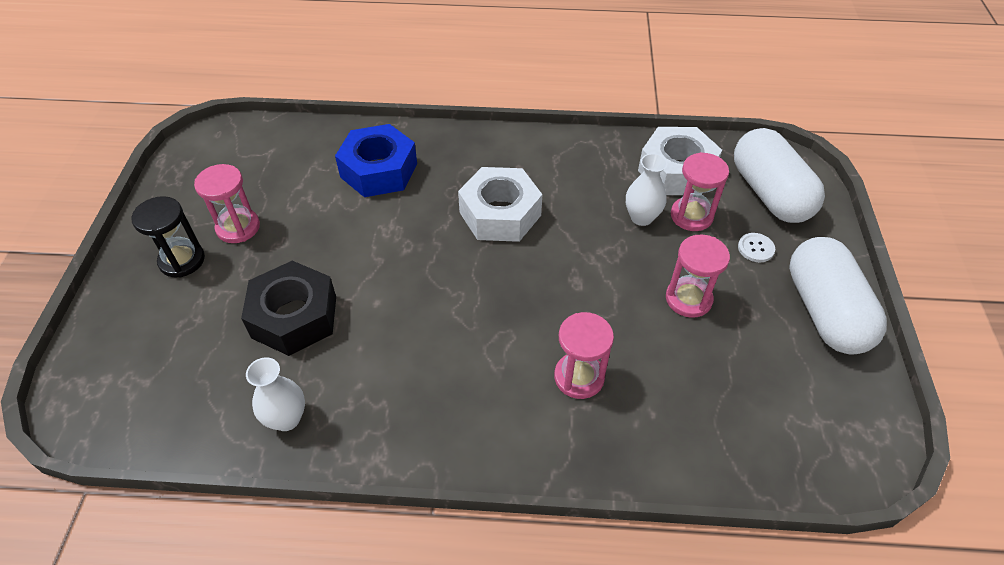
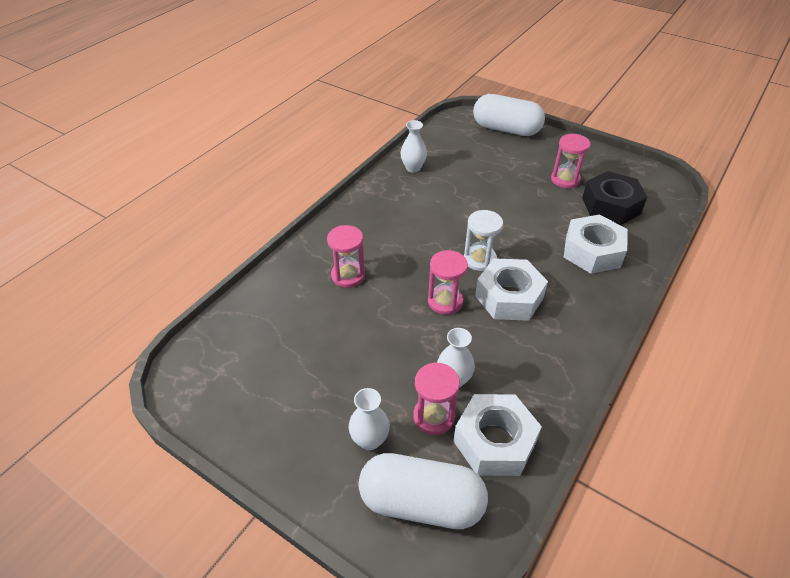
camera: 120 degrees right, 5 degrees down
black hourglass [132,196,205,278] -> none
black nut [241,261,336,356] -> black nut moved to [582,171,648,225]
blue nut [335,124,417,197] -> white nut [564,214,628,274]
pink hourglass [666,235,730,318] -> pink hourglass moved to [428,250,468,315]
white button [738,233,775,262] -> white vase [349,388,390,450]
white capsule [789,237,887,355] -> white capsule moved to [473,94,545,136]
none -> white hourglass [464,210,503,271]

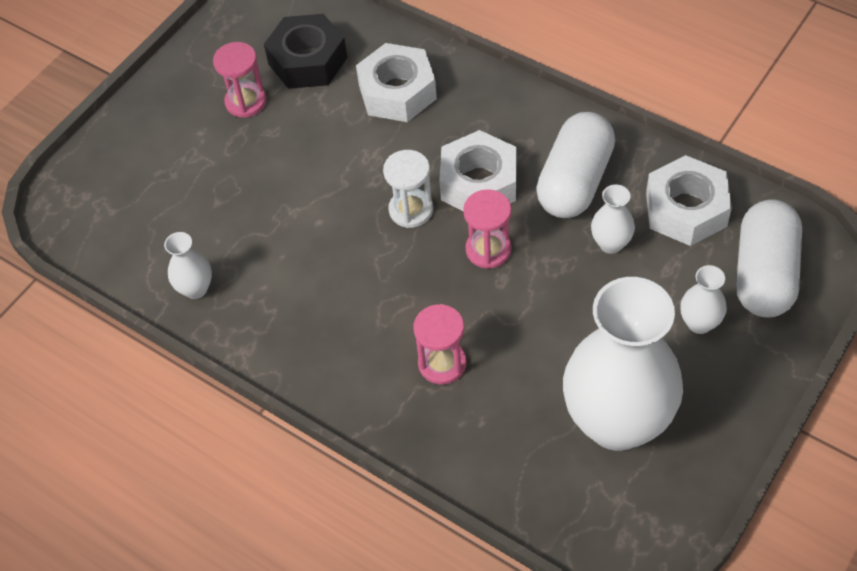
camera: 85 degrees left, 10 degrees up
pink hourglass [413,362,460,435] -> none
white capsule [473,94,545,136] -> white capsule moved to [536,112,615,218]
none -> white vase [563,277,683,451]

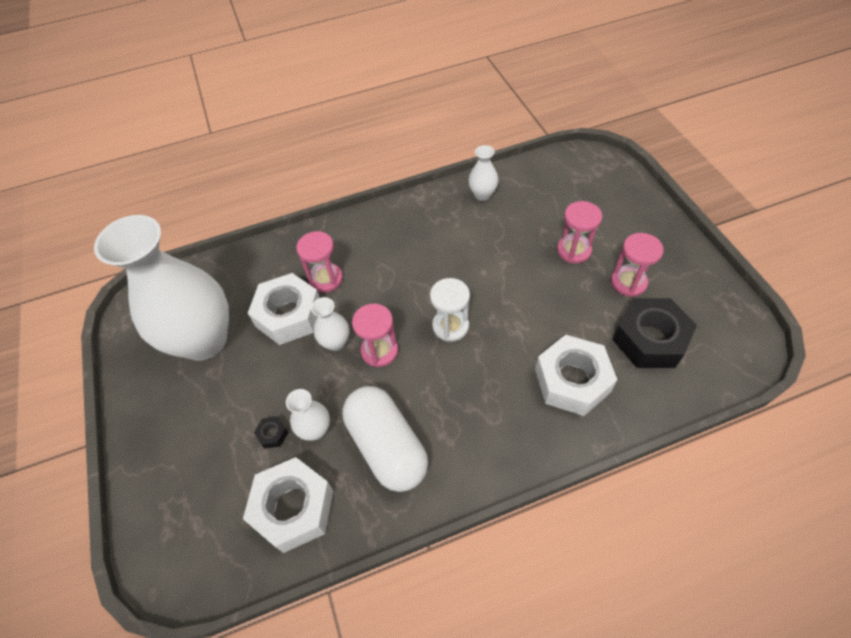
camera: 125 degrees right, 0 degrees up
white nut [439,130,517,211] -> white nut moved to [248,273,320,345]
white vase [680,265,727,334] -> white vase moved to [311,297,349,351]
white capsule [736,199,802,318] -> none
none -> black nut [254,417,289,448]
none -> pink hourglass [557,201,602,264]

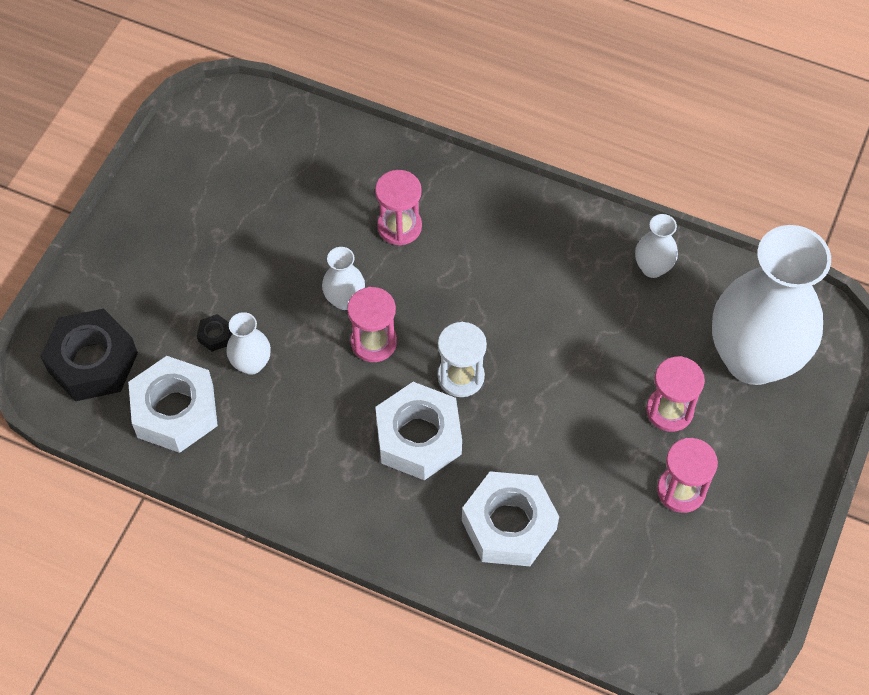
camera: 40 degrees right, 5 degrees up
white vase [94,215,229,361] -> white vase moved to [712,225,831,385]
white nut [248,273,320,345] -> white nut moved to [375,382,462,480]
white capsule [343,386,428,492] -> none
black nut [612,298,697,368] -> black nut moved to [40,309,138,401]

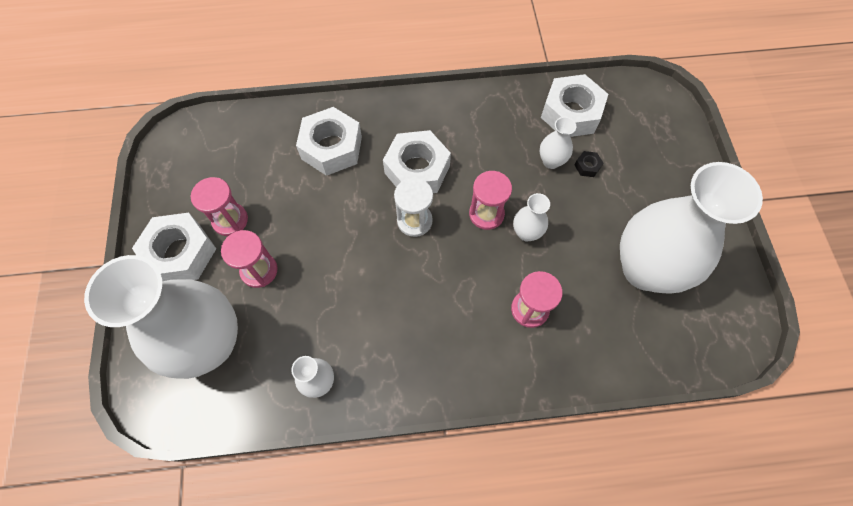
camera: 150 degrees right, 5 degrees up
black nut [40,309,138,401] -> none
none -> white nut [132,213,216,281]
none -> white vase [620,162,763,293]

